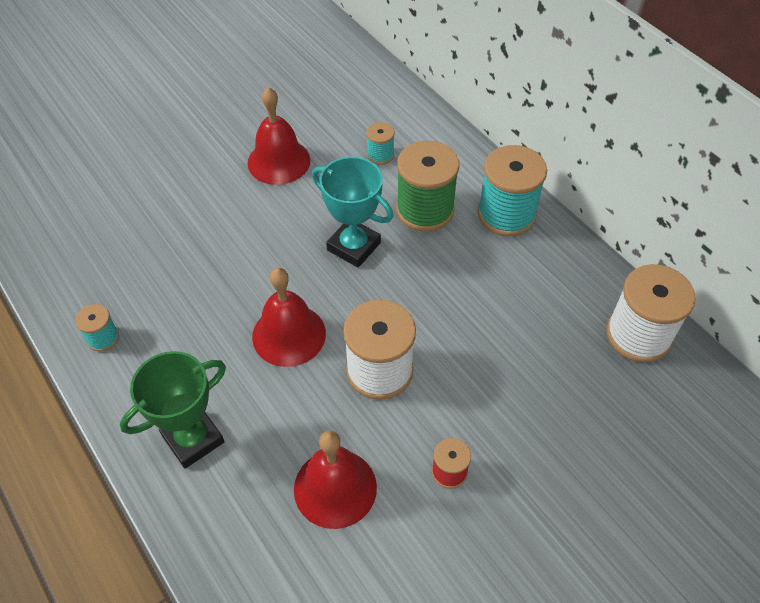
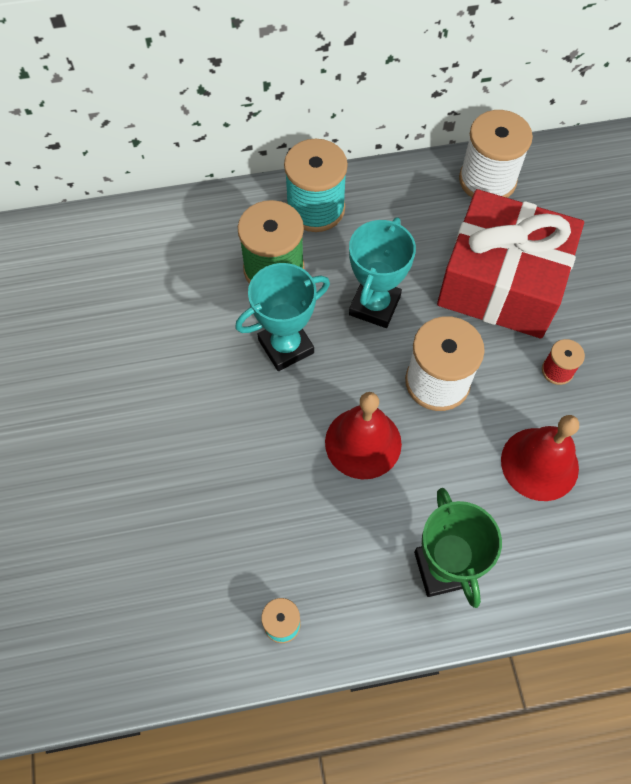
camera: 65 degrees left, 10 degrees up
red bell [248,87,310,185] -> none
turquoise spool [366,122,395,165] -> none
none -> turquoise trophy [349,217,416,328]
none -> red gift [437,189,584,338]

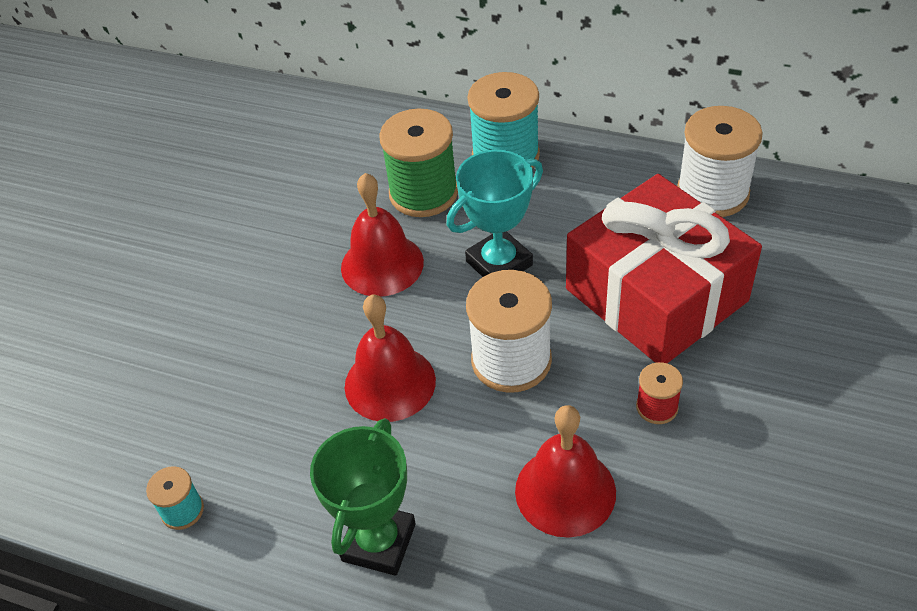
camera: 35 degrees right, 15 degrees down
turquoise trophy [235,263,330,371] -> red bell [341,173,424,296]

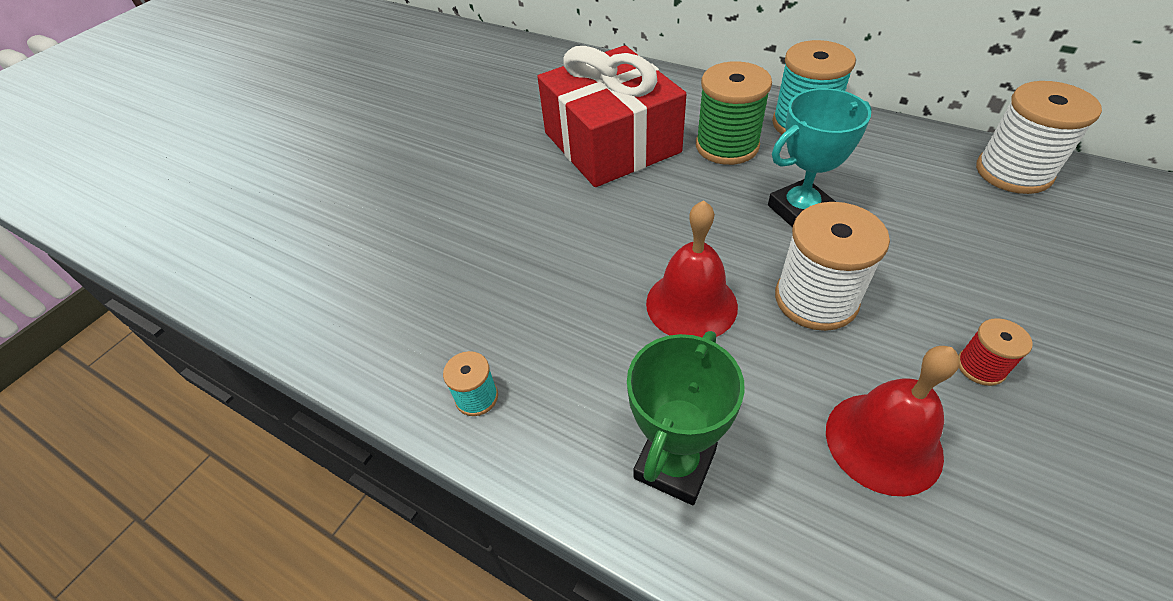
camera: 10 degrees right, 0 degrees up
red bell [341,173,424,296] -> none
red gift [566,174,762,363] -> red gift moved to [538,45,686,187]

